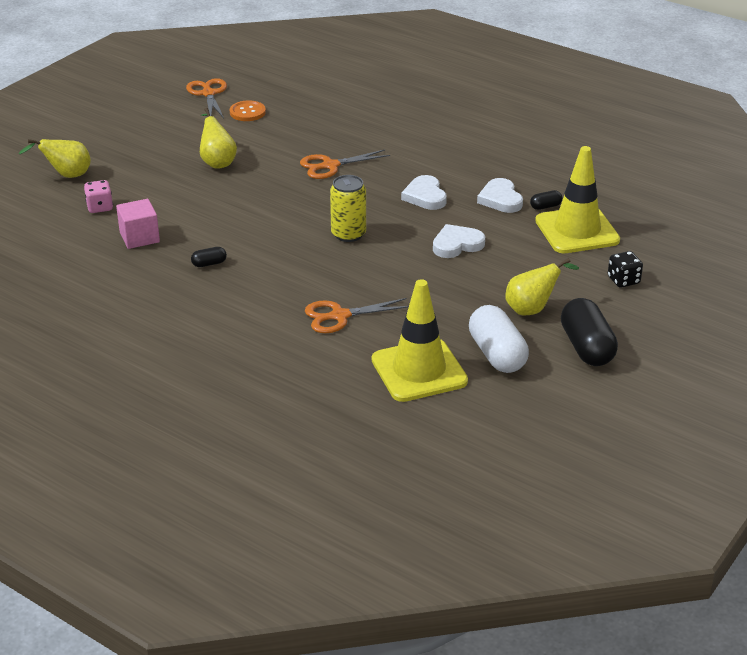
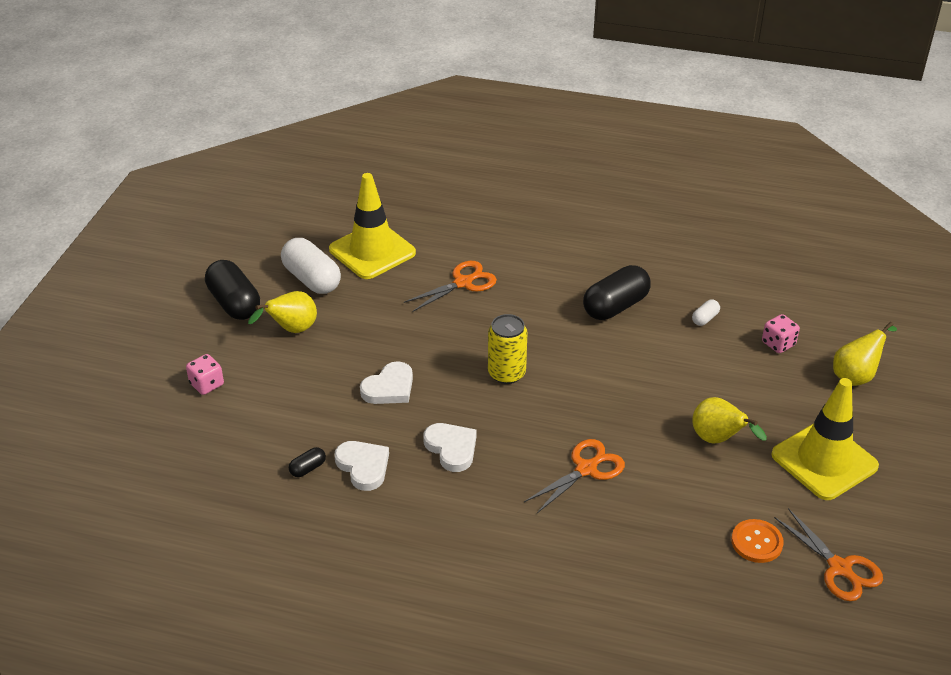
camera: 160 degrees right, 5 degrees up
pink cube [116,199,160,249] -> white capsule [692,300,720,326]
black capsule [191,247,227,267] -> black capsule [583,265,651,320], size x2.21
yellow traffic cone [535,146,620,253] -> yellow traffic cone moved to [771,378,879,500]
black dice [608,251,643,288] -> pink dice [186,354,224,395]

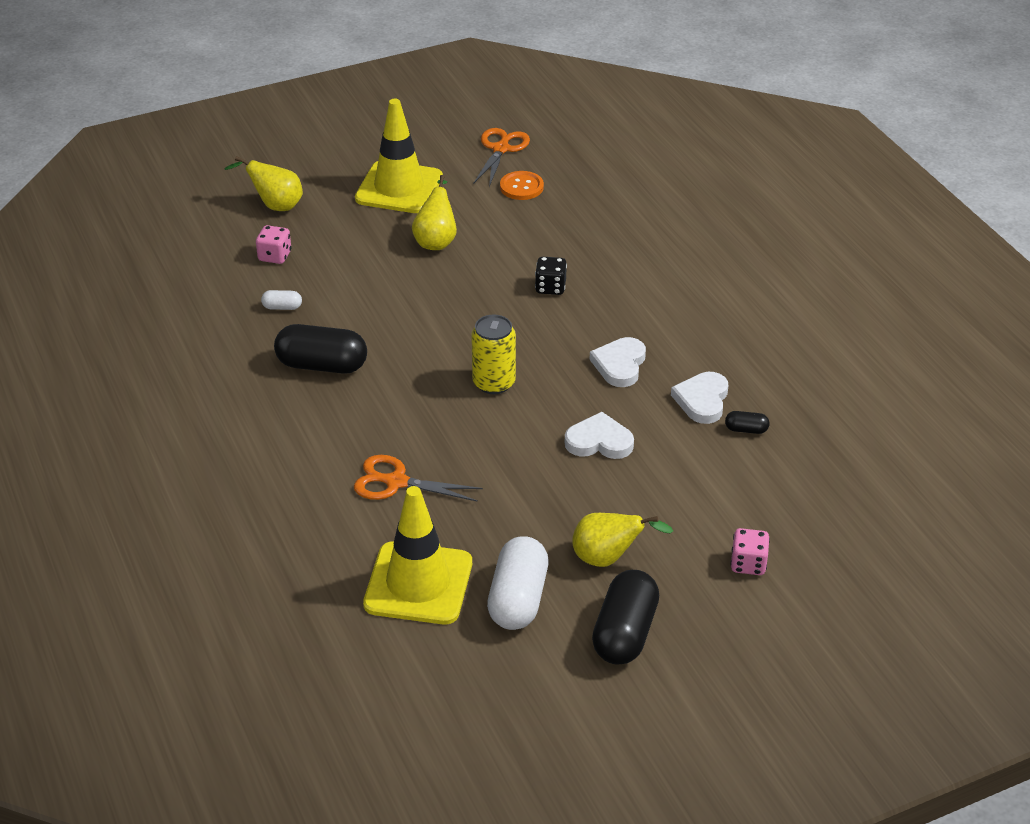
camera: 130 degrees left, 0 degrees up
orange scissors [524,439,625,513] -> black dice [535,257,567,295]

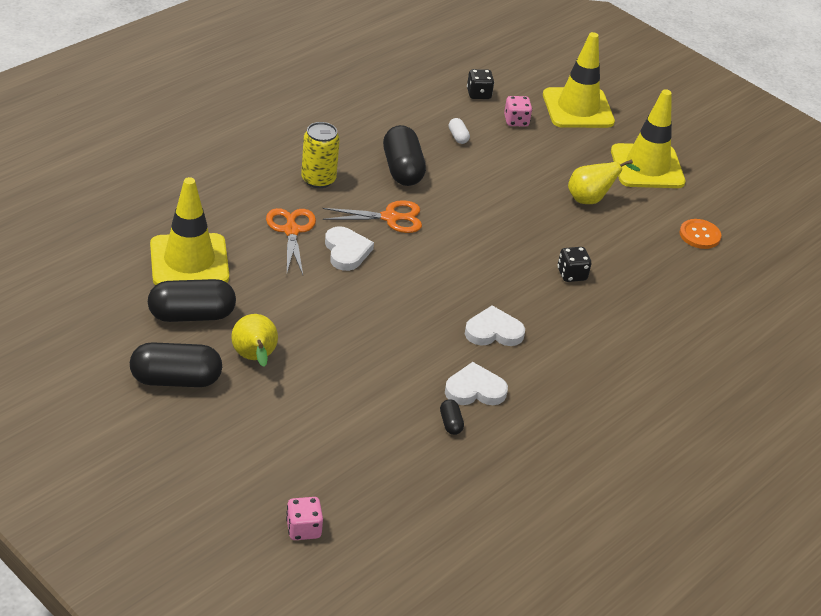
camera: 65 degrees right, 0 degrees up
yellow pear [224,156,303,211] -> yellow traffic cone [543,32,615,128]
yellow can [471,314,516,394] -> yellow can moved to [301,122,340,188]
orange scissors [474,128,530,187] -> orange scissors moved to [322,200,422,233]
white capsule [487,536,548,630] -> black capsule [148,279,236,322]
white heart [565,412,634,459] -> white heart moved to [325,226,374,271]
pink dice [730,528,770,575] -> pink dice moved to [286,497,323,540]
none -> black dice [467,69,494,99]

